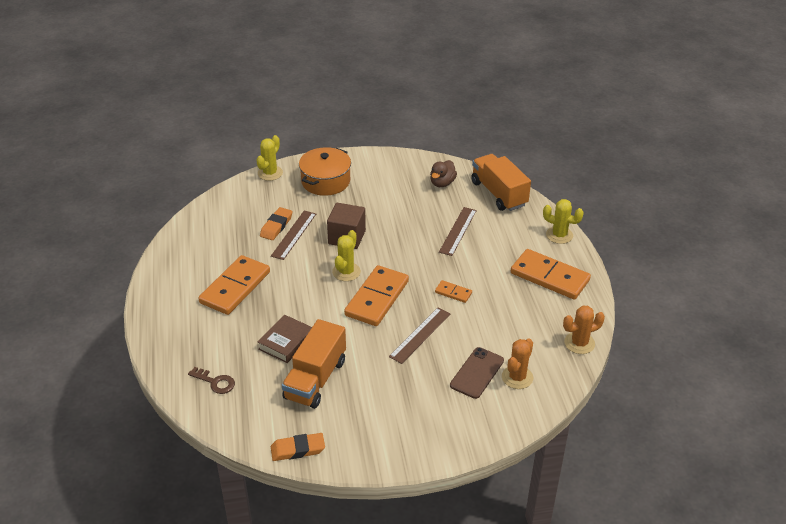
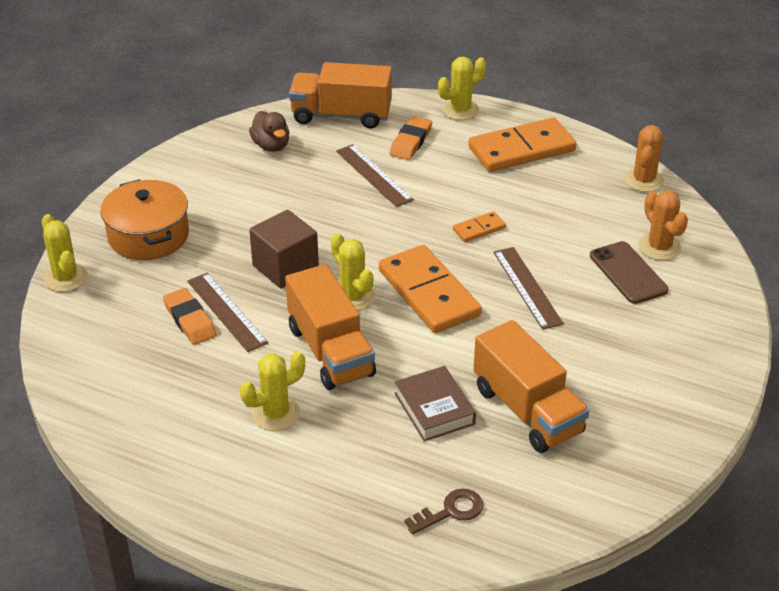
camera: 55 degrees left, 0 degrees up
orange domino [198,255,270,315] -> yellow cactus [240,351,305,431]
orange eraser [271,433,325,461] -> orange eraser moved to [390,116,432,160]
none -> orange truck [285,264,376,390]

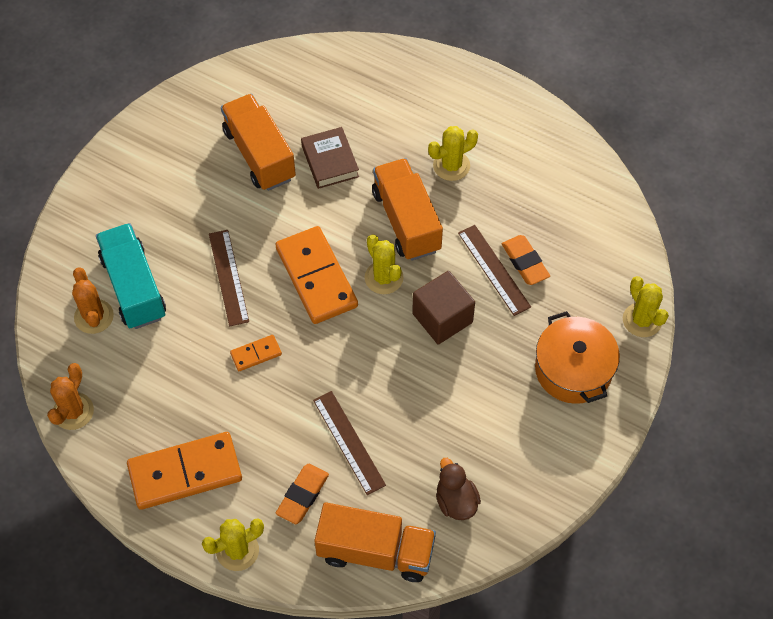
camera: 175 degrees left, 20 degrees up
brown key [405,489,483,535] -> none
brown phone [590,241,669,304] -> turquoise truck [96,223,166,329]

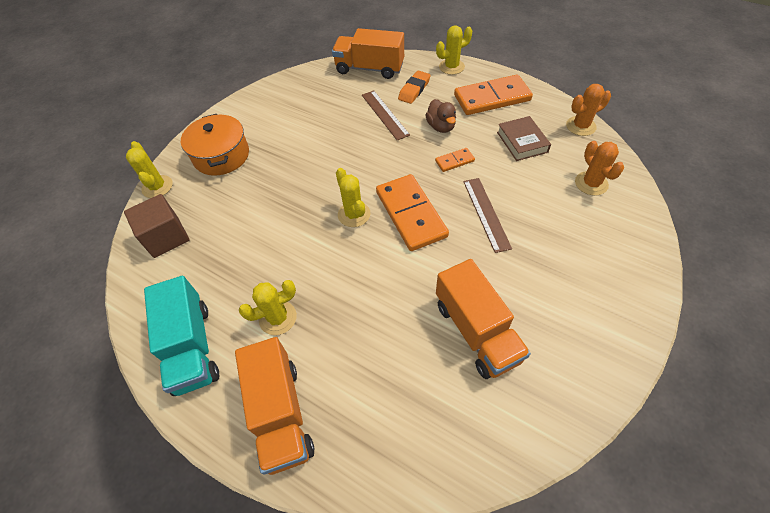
camera: 175 degrees left, 5 degrees down
orange cactus [47,363,94,430] -> orange cactus turned 45 degrees clockwise [566,84,611,136]
turquoise truck [96,223,166,329] -> turquoise truck moved to [144,276,219,396]
brown book [301,127,359,189] -> brown book moved to [497,116,551,161]
orange truck [372,158,443,261] -> orange truck moved to [235,337,315,475]
brown cube [412,271,475,344] -> brown cube moved to [124,194,190,258]
brown duck [436,458,481,520] -> brown duck moved to [425,99,456,133]
brown ruler [458,225,531,316] -> none
orange eraser [502,235,550,285] -> none

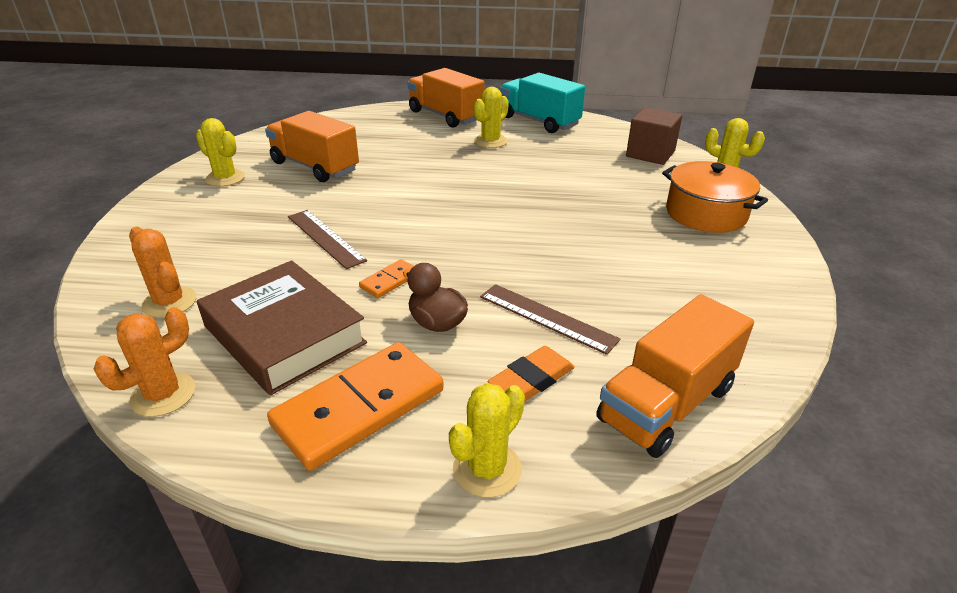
camera: 150 degrees right, 20 degrees down
orange truck [332,28,404,79] -> orange truck turned 150 degrees clockwise [596,294,754,458]
yellow cactus [336,168,370,227] -> yellow cactus moved to [196,118,245,187]
orange domino [376,174,449,251] -> none
orange eraser [398,71,431,104] -> orange eraser turned 45 degrees clockwise [488,346,575,401]
brown book [497,116,551,161] -> brown book [197,260,367,395], size x1.67

